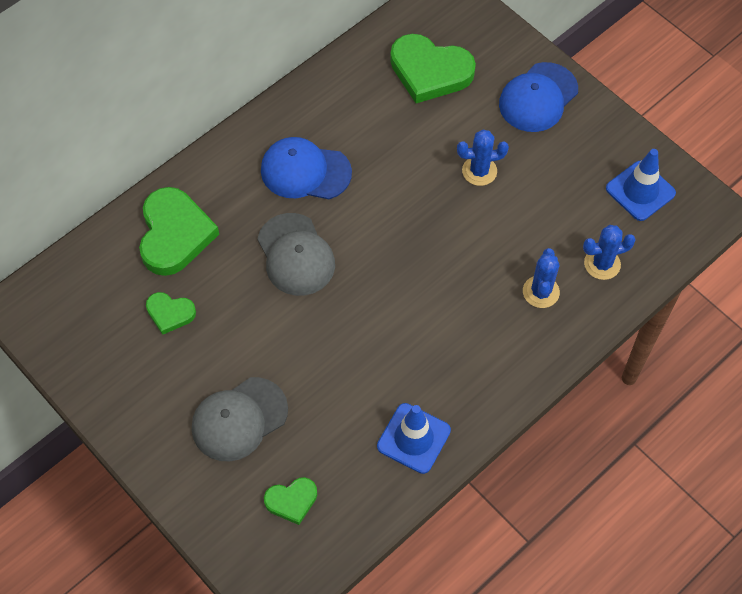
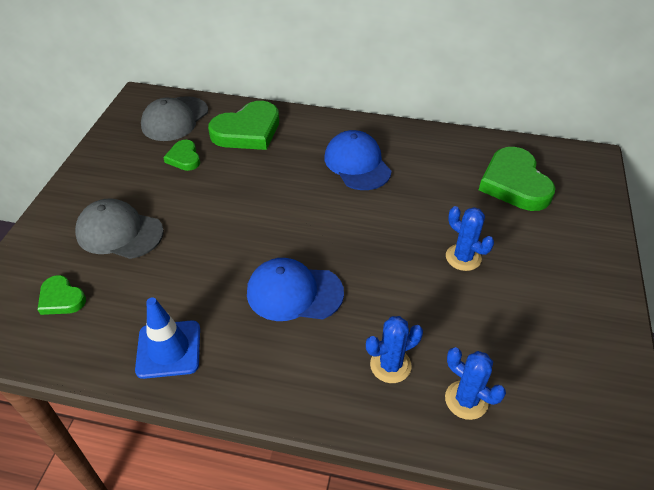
camera: 55 degrees right, 15 degrees down
grey cap [257,213,335,296] -> grey cap moved to [141,96,208,141]
blue cap [499,62,578,132] -> blue cap moved to [247,258,344,321]
blue traffic cone [606,149,676,221] -> none

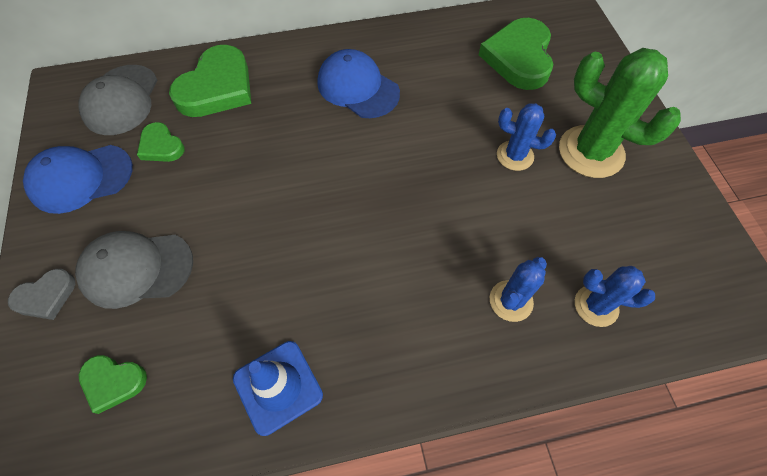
camera: 25 degrees left, 15 degrees up
blue cap [247,258,344,321] -> blue cap moved to [23,145,133,214]
green heart [479,147,556,211] -> green heart turned 45 degrees clockwise [479,18,553,90]
none -> grey heart [8,269,75,320]
none -> green cactus [559,48,681,178]

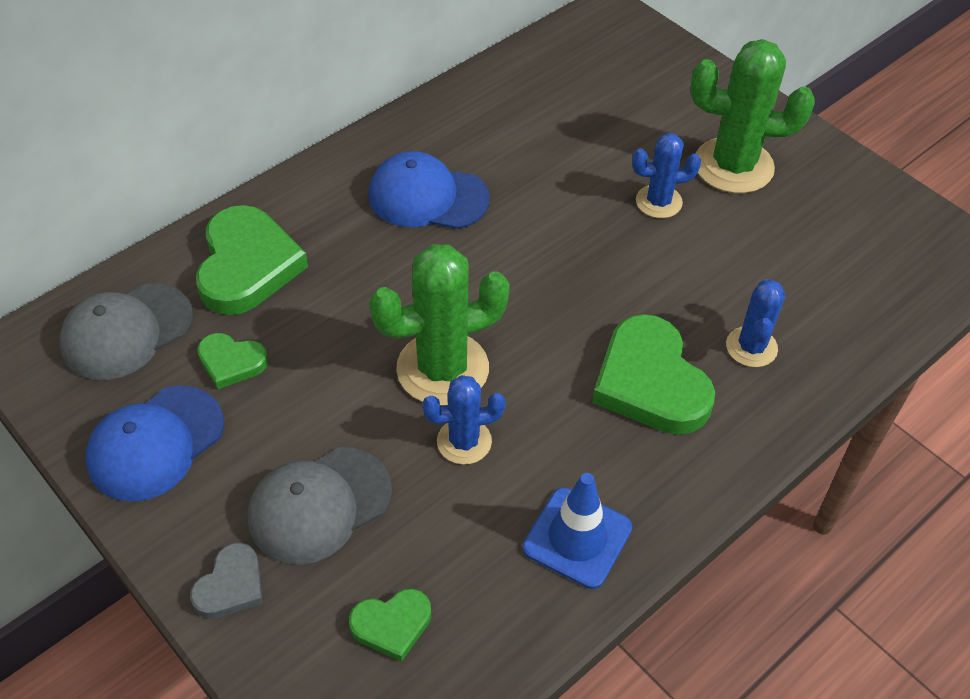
camera: 30 degrees left, 10 degrees down
grey cap [78,65,157,135] -> grey cap turned 75 degrees clockwise [59,283,193,380]
green heart [479,18,553,90] -> green heart moved to [592,314,715,435]
blue cactus [575,266,655,327] -> blue cactus moved to [422,375,506,465]
none -> green cactus [369,244,510,406]

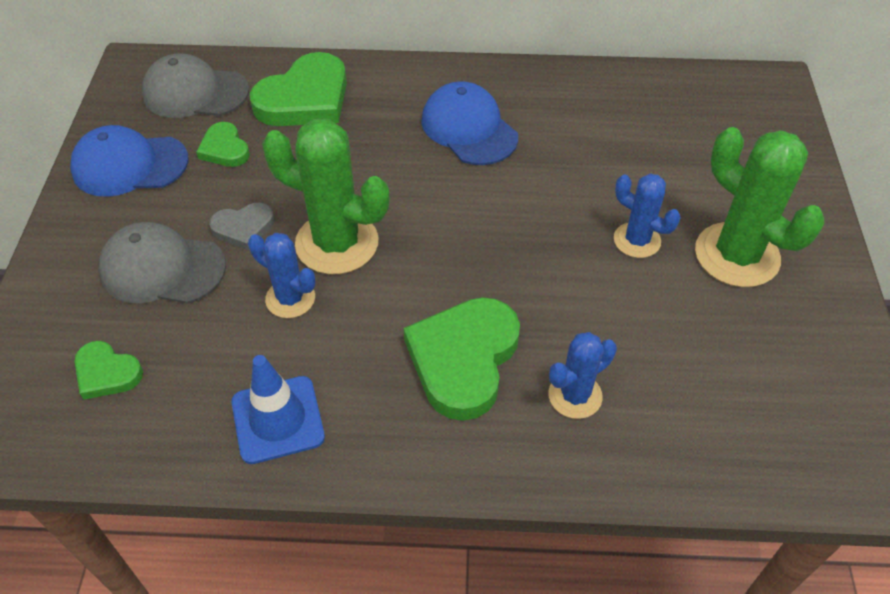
camera: 45 degrees right, 0 degrees up
grey heart [190,543,263,619] -> grey heart moved to [209,203,274,250]

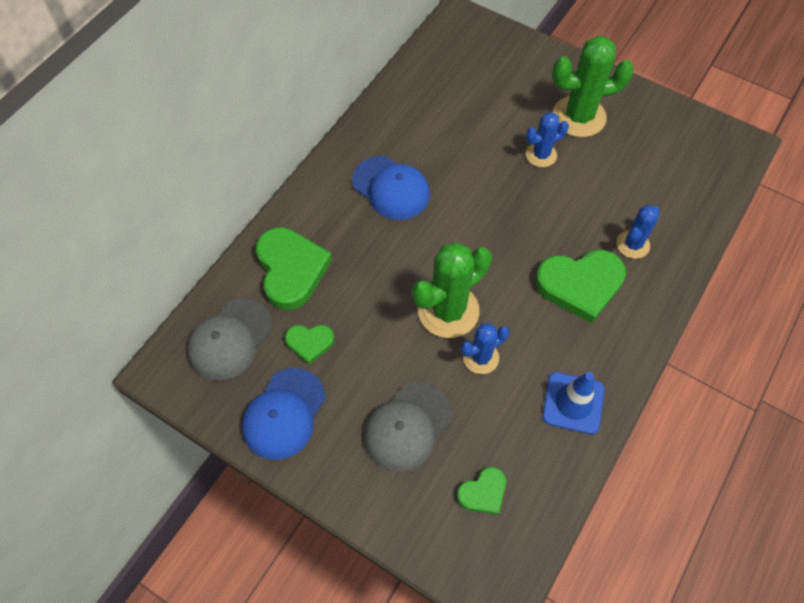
camera: 60 degrees left, 10 degrees up
grey heart [209,203,274,250] -> none
green heart [404,297,520,421] -> green heart turned 60 degrees counterclockwise [535,250,626,323]
blue cap [421,81,518,165] -> blue cap turned 135 degrees counterclockwise [352,156,430,220]
blue cactus [548,332,617,419] -> blue cactus turned 45 degrees clockwise [616,205,660,259]

